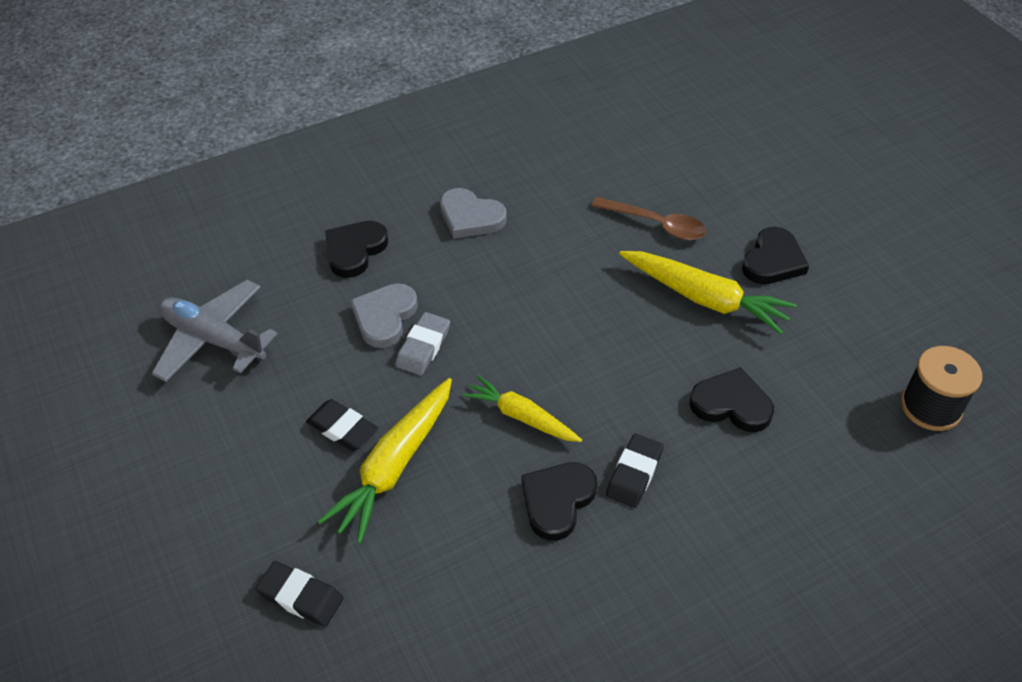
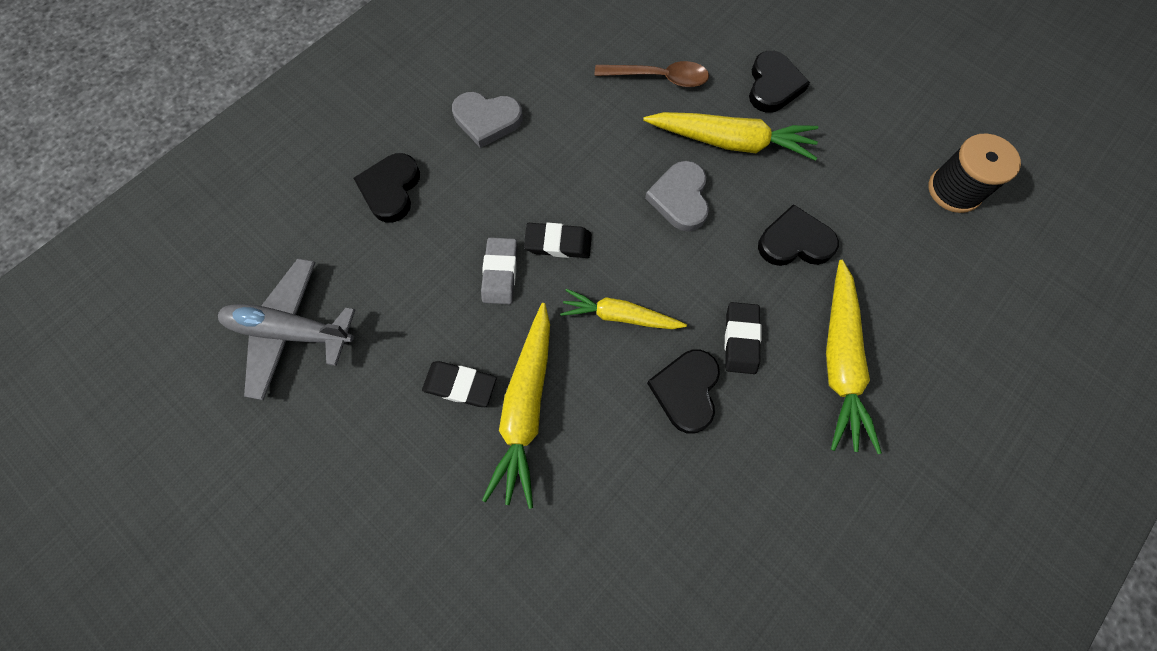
camera: 20 degrees left, 20 degrees up
black eraser [256,561,344,627] -> black eraser moved to [524,223,592,258]
grey heart [350,283,418,348] -> grey heart moved to [645,161,709,232]
none -> yellow carrot [826,260,882,454]

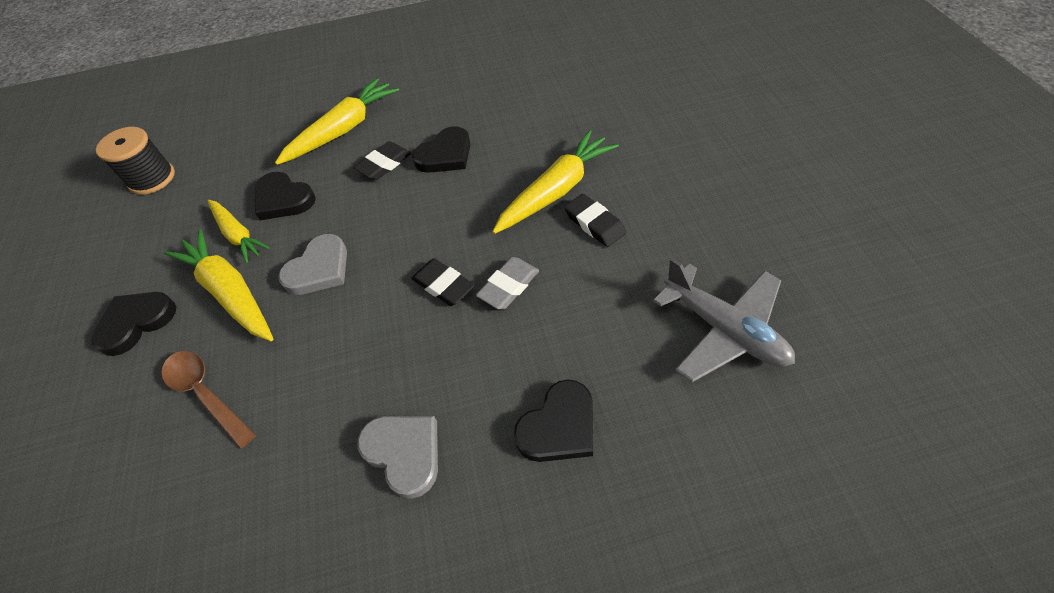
camera: 140 degrees left, 15 degrees down
yellow carrot [560,289,687,329] -> yellow carrot moved to [208,200,270,263]

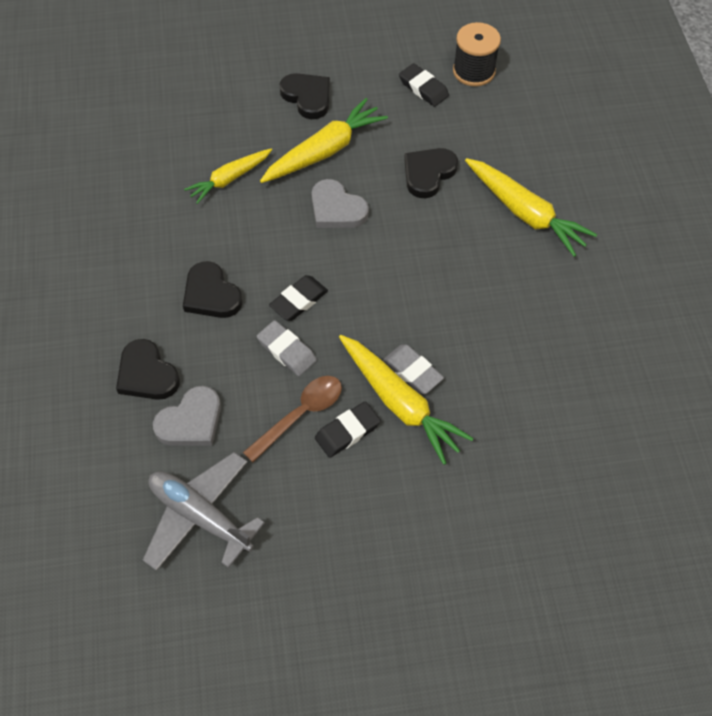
camera: 90 degrees right, 5 degrees up
brown spoon [161,351,256,449] -> brown spoon moved to [243,376,342,462]
yellow carrot [208,200,270,263] -> yellow carrot moved to [184,149,272,204]
black eraser [354,141,411,180] -> black eraser moved to [399,63,449,107]
grey heart [357,416,438,499] -> grey heart moved to [153,386,221,446]
black heart [412,126,471,173] -> black heart moved to [183,261,243,318]
grey plane [653,258,795,382] -> grey plane turned 75 degrees clockwise [143,452,265,571]
none -> grey eraser [383,344,444,394]

